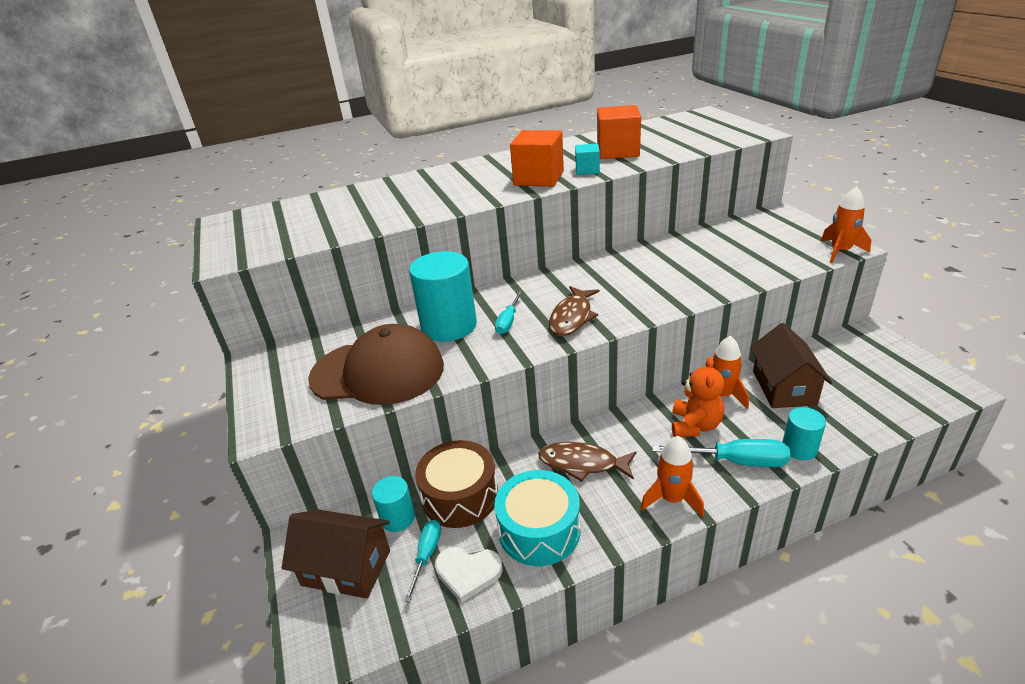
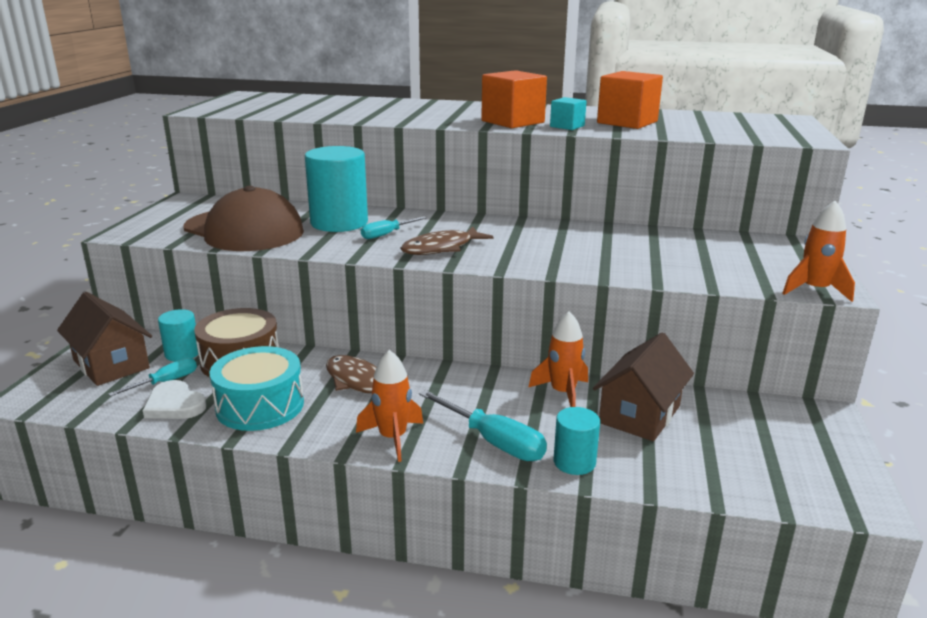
camera: 30 degrees right, 10 degrees down
orange teddy bear [672,357,725,437] -> none

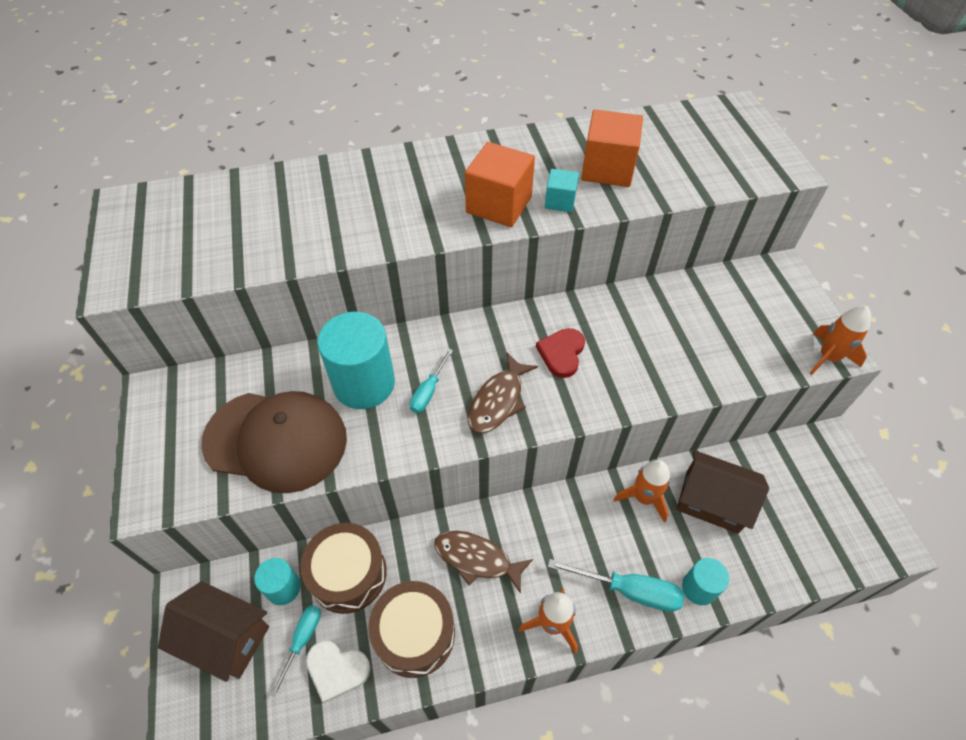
camera: 25 degrees left, 30 degrees up
turquoise drum [209,346,304,431] -> brown drum [368,581,455,678]
brown house [593,333,694,441] -> brown house turned 75 degrees counterclockwise [677,450,769,534]
none -> red heart [536,328,585,378]

